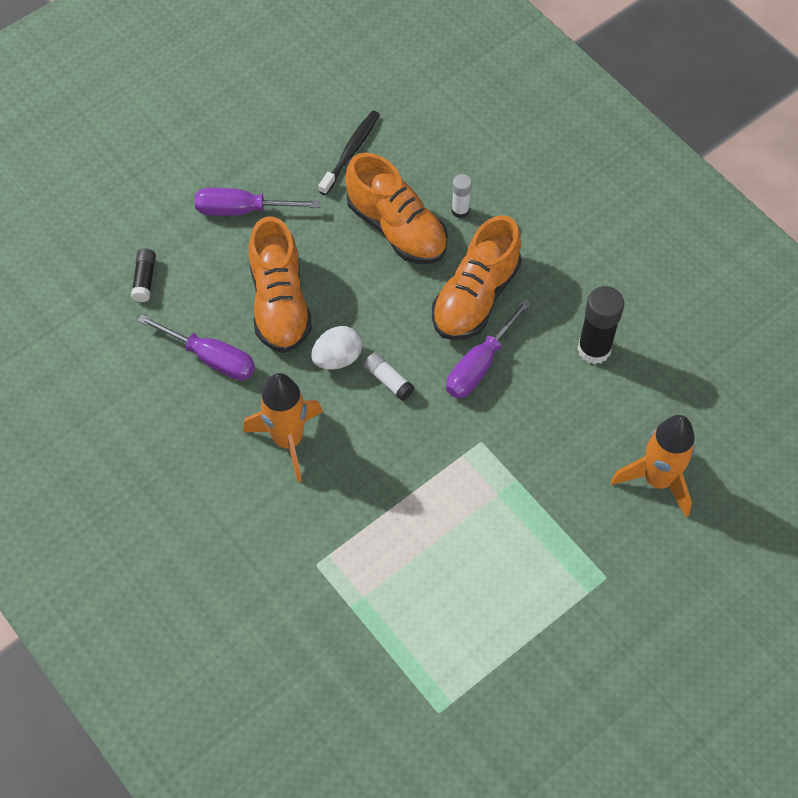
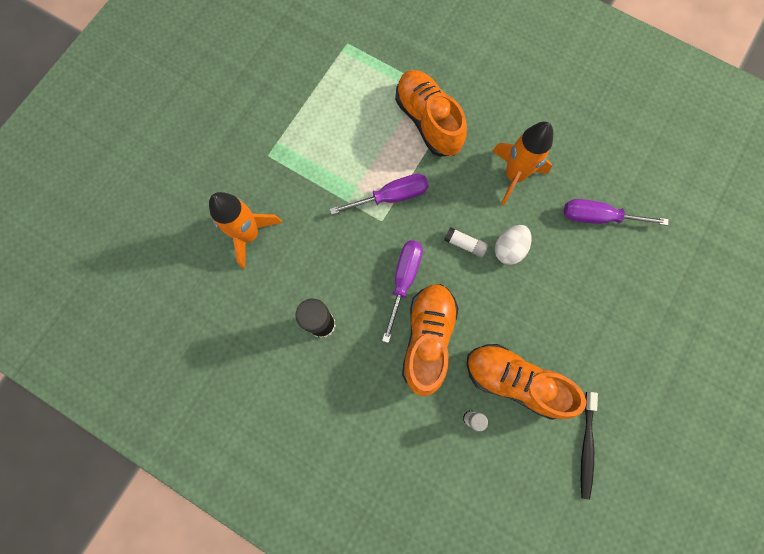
camera: 160 degrees right, 15 degrees up
black glue stick [131,249,156,302] -> none
purple screwdriver [195,188,320,216] -> purple screwdriver moved to [330,174,429,215]
orange shoe [249,216,312,353] -> orange shoe moved to [395,70,467,157]

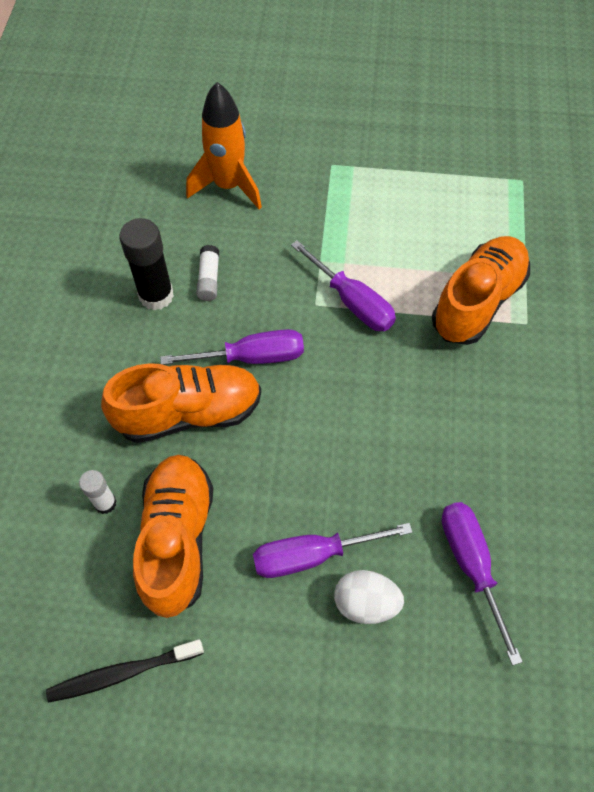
camera: 65 degrees right, 15 degrees down
white glue stick [444,227,489,258] -> white glue stick moved to [196,245,219,301]
orange rocket [492,122,553,206] -> none
white egg [495,225,531,265] -> white egg moved to [334,570,404,624]
none -> purple screwdriver [253,523,412,578]

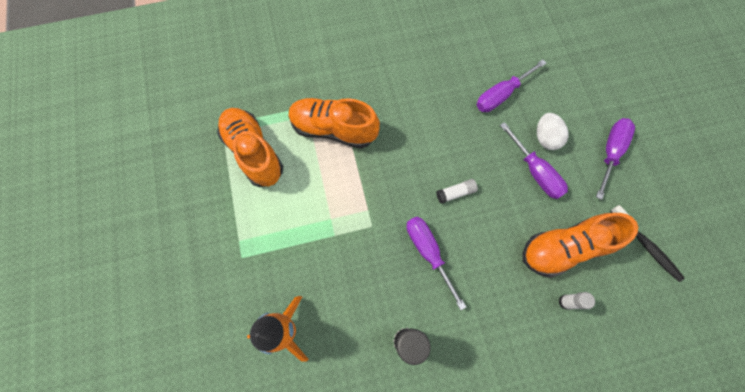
camera: 110 degrees left, 10 degrees up
orange shoe [101,363,261,443] -> orange shoe moved to [217,108,283,187]
white glue stick [196,245,219,301] -> white glue stick moved to [436,179,478,204]
purple screwdriver [291,240,396,331] -> purple screwdriver moved to [596,118,635,200]

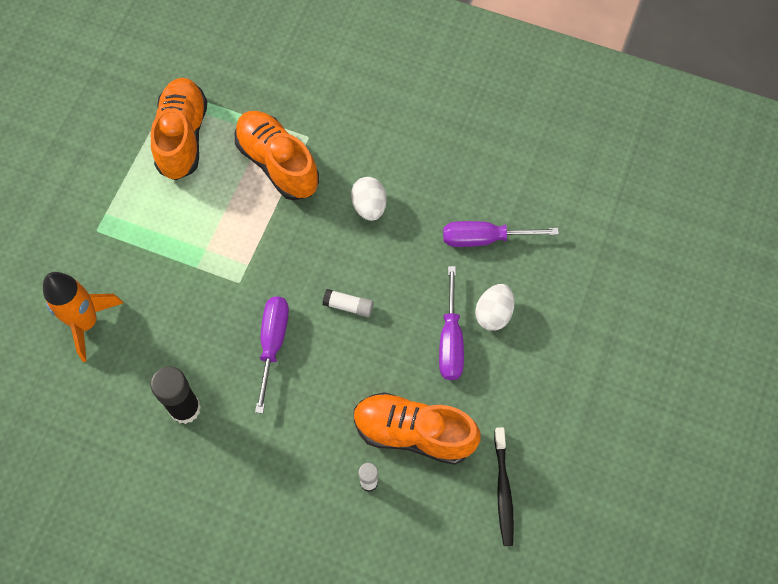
camera: 35 degrees right, 5 degrees down
purple screwdriver [596,118,635,200] -> none
none -> white egg [351,177,386,221]

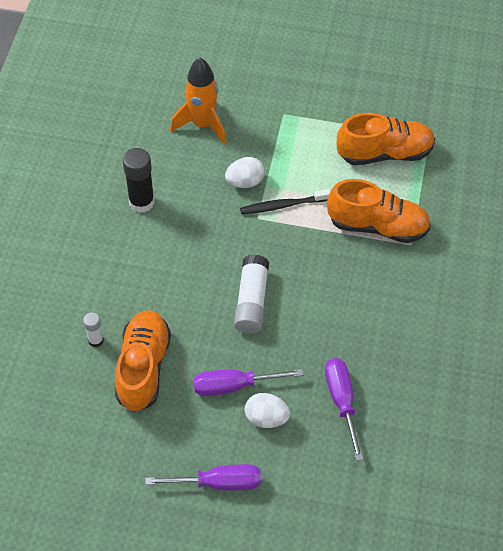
camera: 80 degrees right, 10 degrees down
orange shoe [235,111,319,200] -> orange shoe turned 60 degrees clockwise [327,179,431,243]
purple screwdriver [255,296,289,414] -> purple screwdriver moved to [145,464,261,491]
white glue stick [322,289,374,317] -> white glue stick [234,254,269,334], size x1.79
white egg [351,177,386,221] -> white egg moved to [225,157,265,188]
black toothbrush [494,427,514,546] -> black toothbrush moved to [240,189,330,214]

